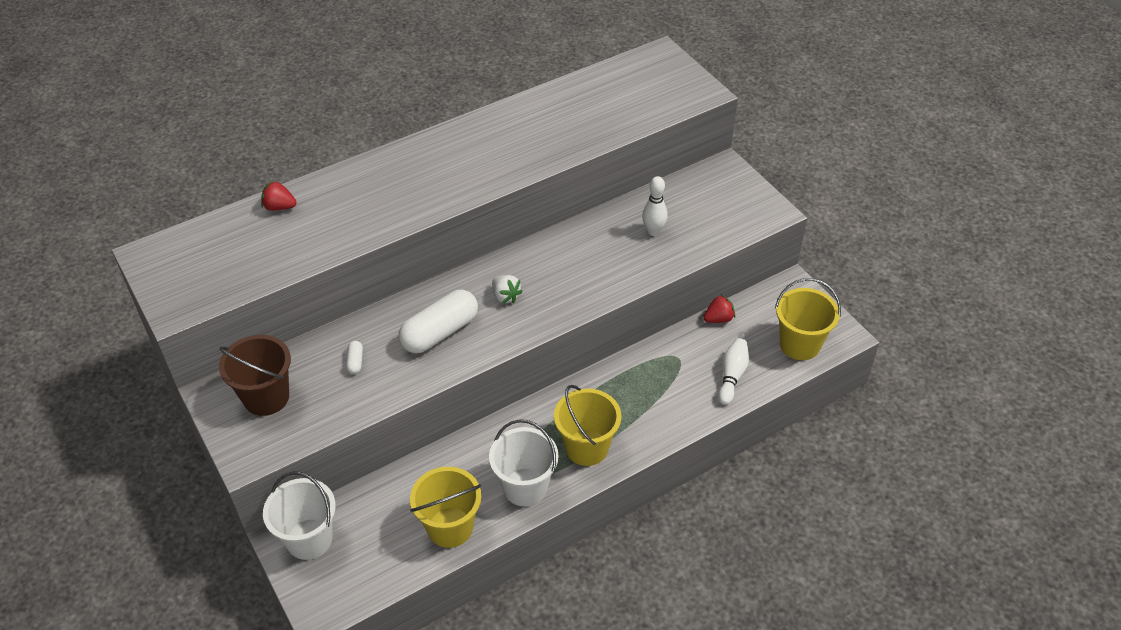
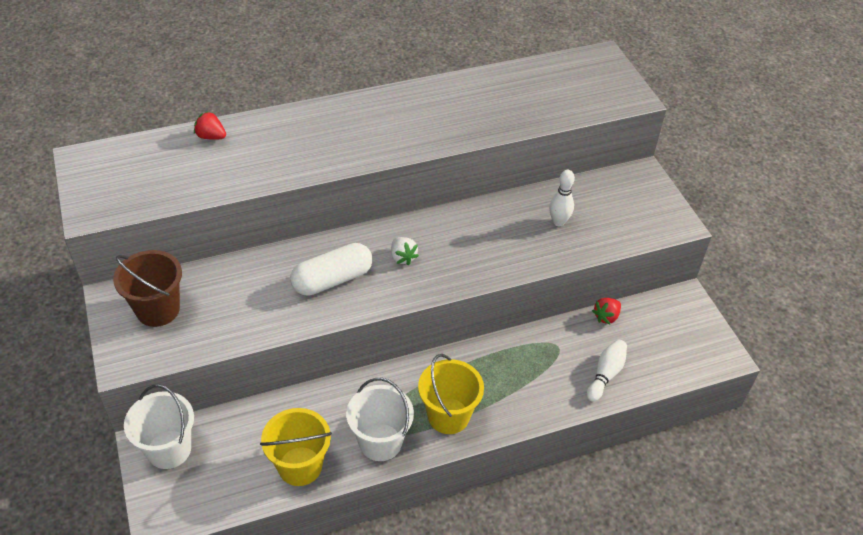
camera: 10 degrees right, 0 degrees up
white capsule [346,341,363,374] -> none
red strawberry [703,295,735,323] -> red strawberry turned 150 degrees clockwise [592,298,621,324]
yellow bucket [775,278,841,360] -> none

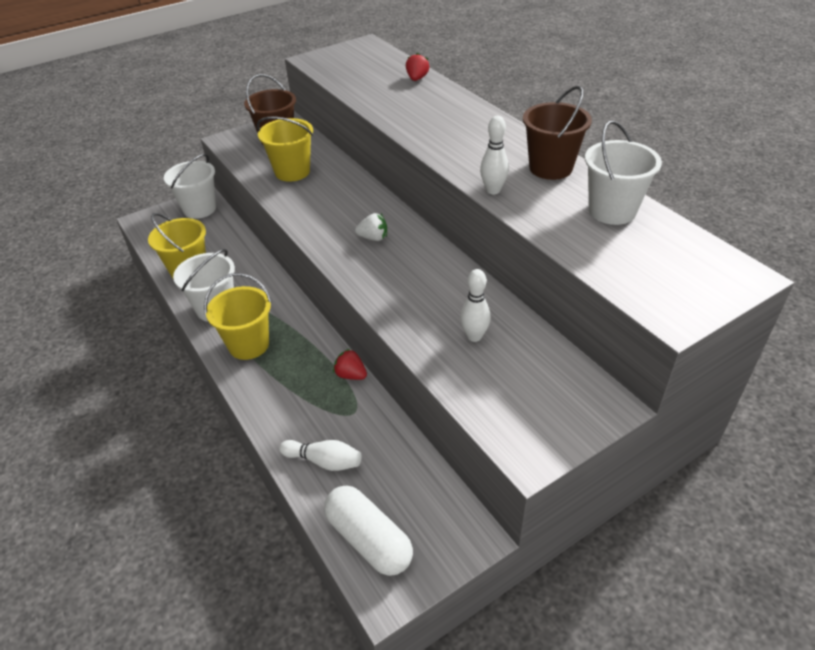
camera: 80 degrees right, 5 degrees down
white capsule [290,243,372,296] -> white capsule moved to [324,486,413,576]
white strawberry [391,237,419,265] -> white strawberry turned 135 degrees counterclockwise [355,213,387,241]
red strawberry [592,298,621,324] -> red strawberry moved to [333,349,367,380]
none -> yellow bucket [257,117,313,182]
none -> white bowling pin [480,116,509,194]
none -> brown bucket [523,86,592,180]
none -> white bucket [585,120,662,225]

